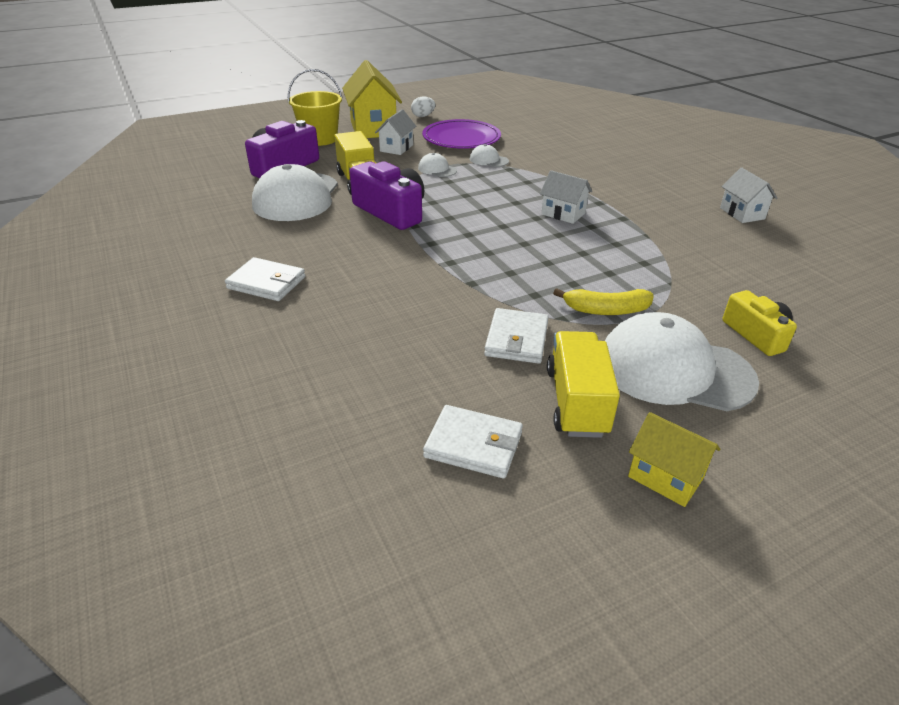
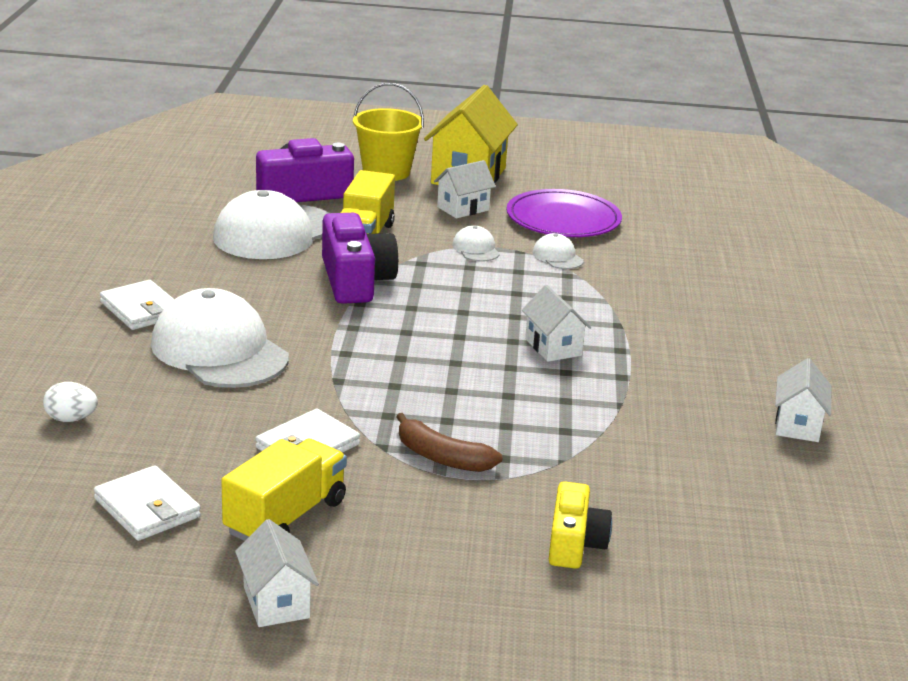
camera: 30 degrees right, 10 degrees down
white egg [411,96,435,117] -> white egg moved to [43,382,98,422]
yellow banana [553,288,654,315] -> brown banana [396,413,503,472]
white cap [605,312,759,411] -> white cap moved to [151,288,289,388]
yellow house [628,412,720,507] -> white house [235,519,319,627]

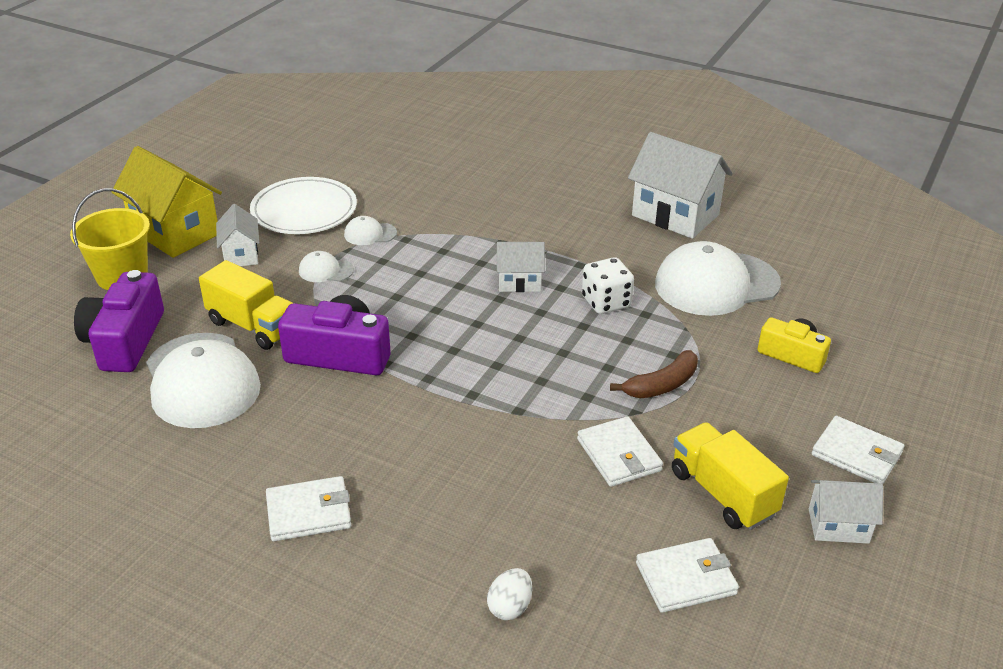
camera: 65 degrees left, 10 degrees up
white cap [151,288,289,388] -> white cap moved to [655,241,781,316]
purple plate [507,189,622,237] -> white plate [250,177,357,234]
white house [775,358,831,442] -> white house [628,132,733,239], size x1.83
none -> white dice [582,257,634,314]
none -> white wallet [812,416,904,484]

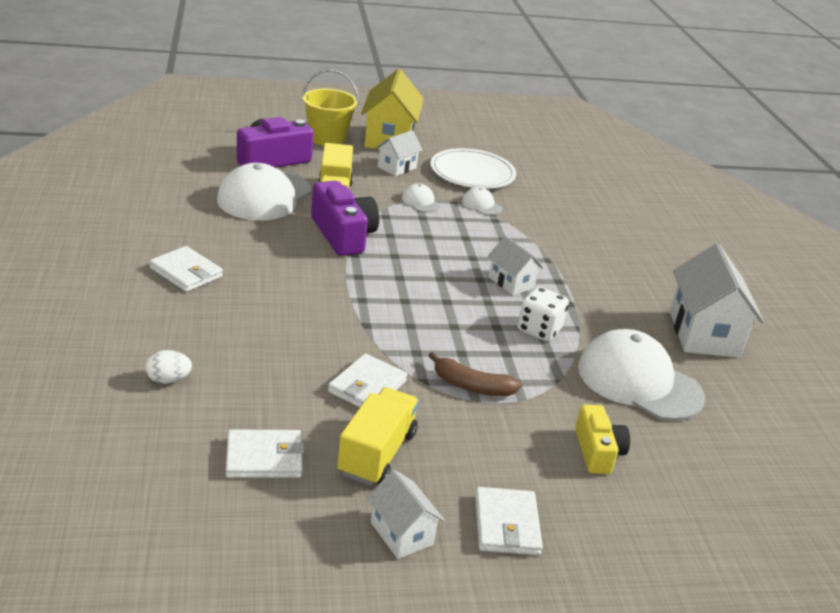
camera: 50 degrees right, 5 degrees down
white wallet [636,538,739,613] -> white wallet turned 45 degrees counterclockwise [226,430,304,478]

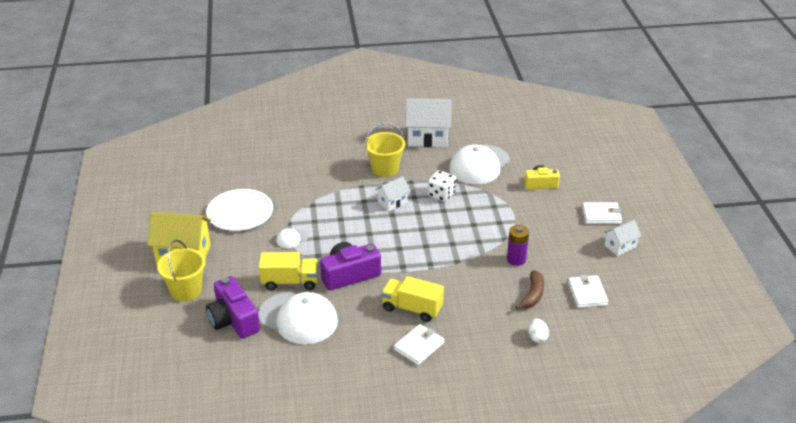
camera: 85 degrees left, 5 degrees up
white wallet [328,353,407,407] -> purple battery [507,225,529,266]
yellow truck [337,387,419,486] -> yellow truck moved to [381,276,444,322]
white house [376,130,423,176] -> none
brown banana [428,352,522,396] -> brown banana moved to [515,270,544,310]
white cap [462,187,502,215] -> none
none -> yellow bucket [365,122,405,177]

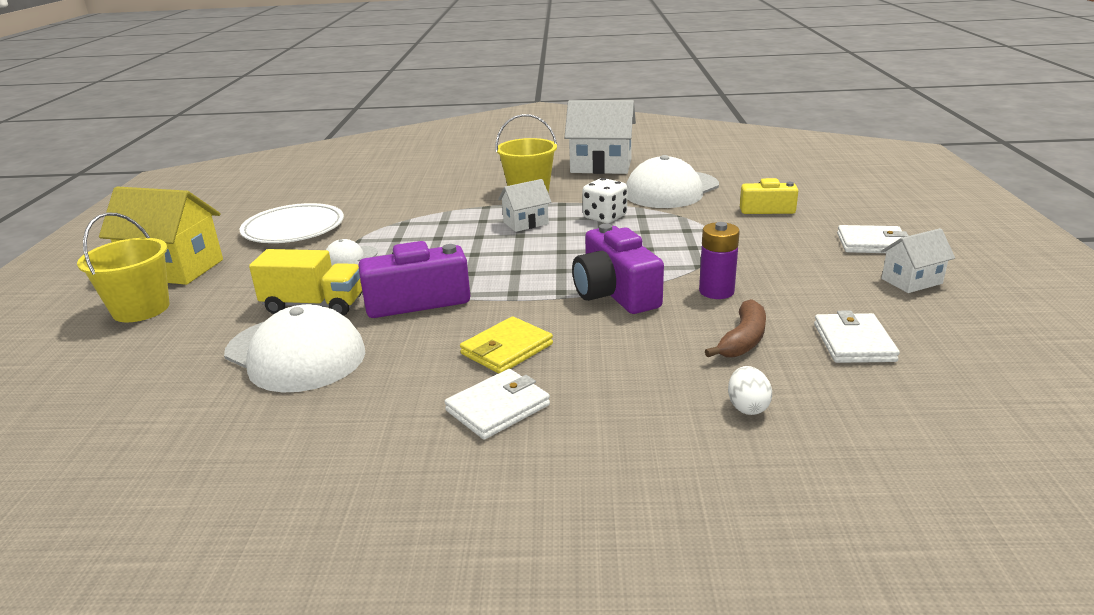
camera: 10 degrees right, 10 degrees down
purple camera [206,276,260,338] -> purple camera moved to [572,224,664,314]
yellow truck [381,276,444,322] -> yellow wallet [460,316,553,373]

